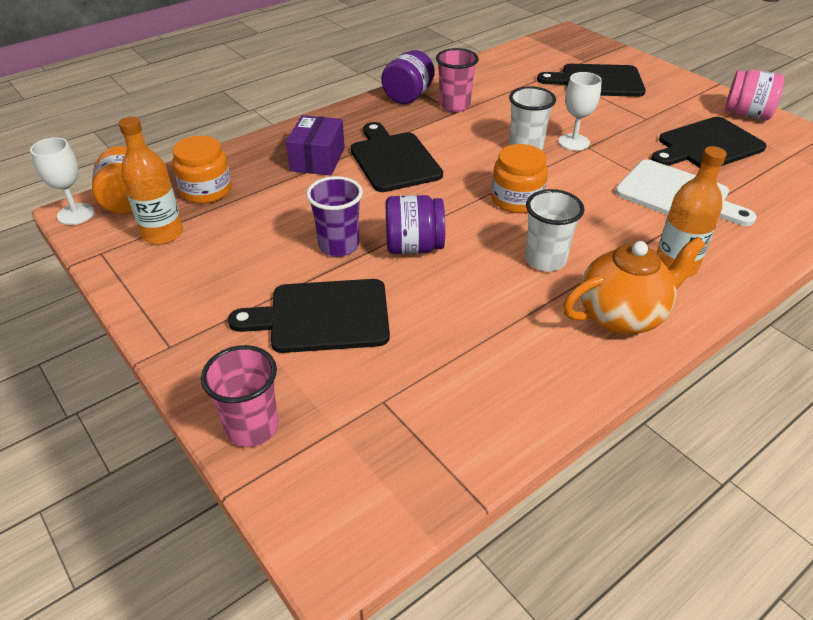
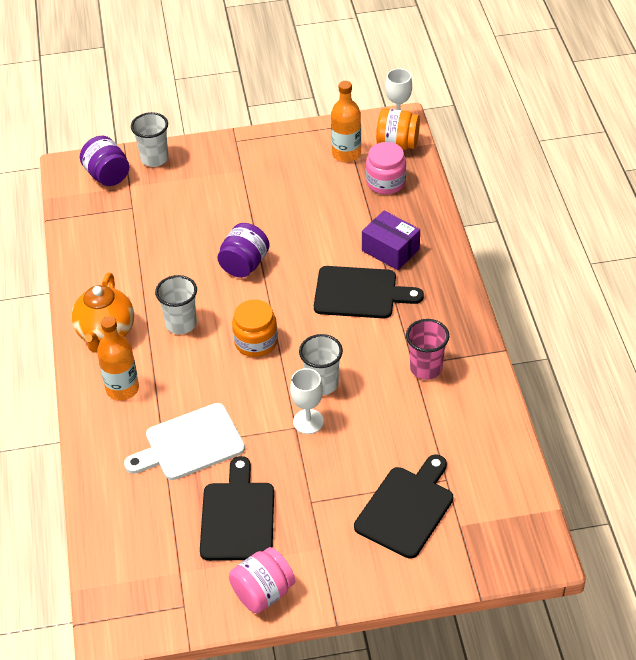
camera: 120 degrees right, 5 degrees up
orange jar [172,136,231,204] -> pink jar [366,142,406,194]
pink cup [201,345,279,447] -> white cup [131,112,169,167]
black cutting board [228,279,390,353] -> none
purple cup [306,176,363,257] -> none
purple jar [381,50,435,104] -> purple jar moved to [80,136,129,186]

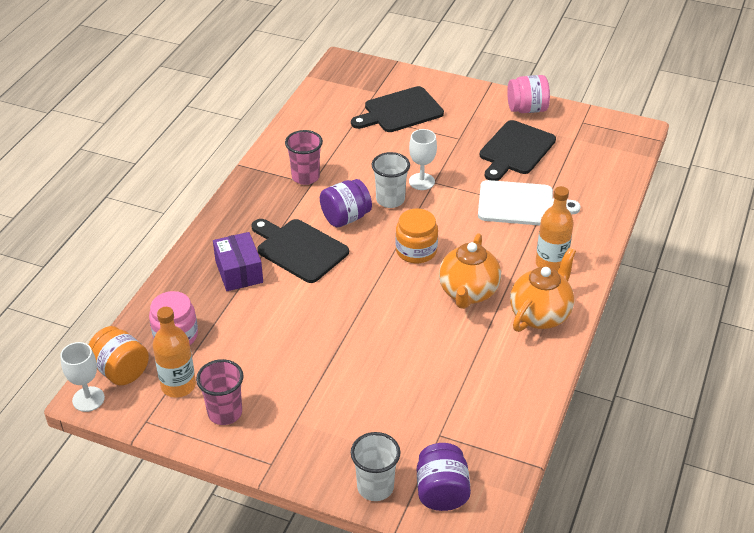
camera: 150 degrees left, 5 degrees down
white cup [155,275,197,334] -> orange teapot [439,233,501,309]
purple jar [217,223,270,278] -> purple jar moved to [320,179,372,227]
none -> pink cup [196,359,244,425]

